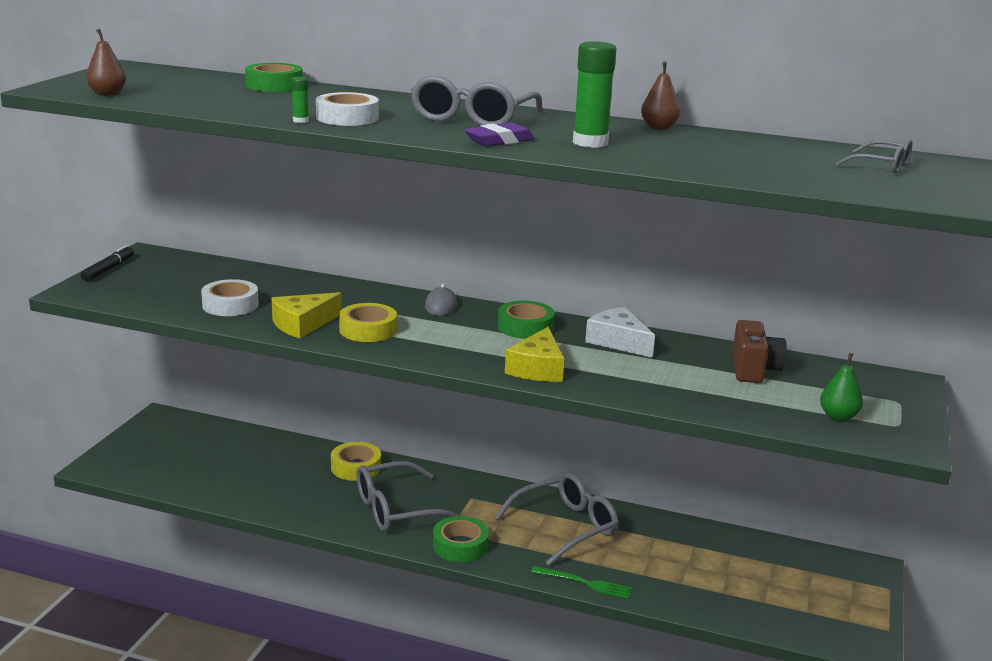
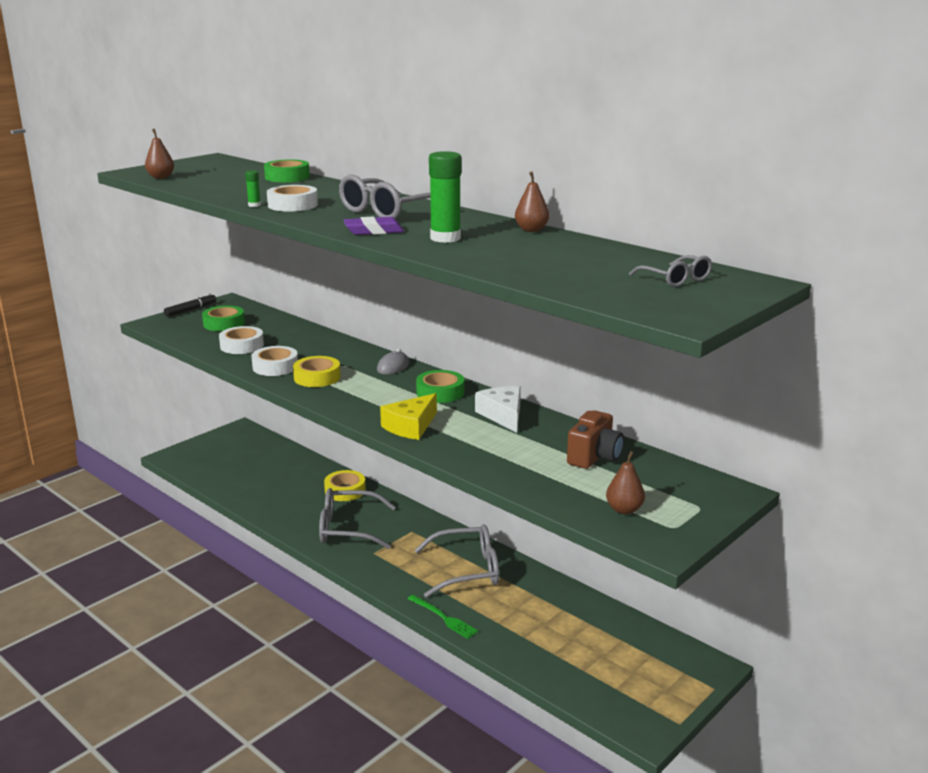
camera: 25 degrees right, 0 degrees up
yellow cheese [271,292,342,338] -> white tape [251,346,298,376]
green tape [433,516,489,562] -> green tape moved to [202,306,245,331]
green pear [820,353,863,421] -> brown pear [606,451,645,514]

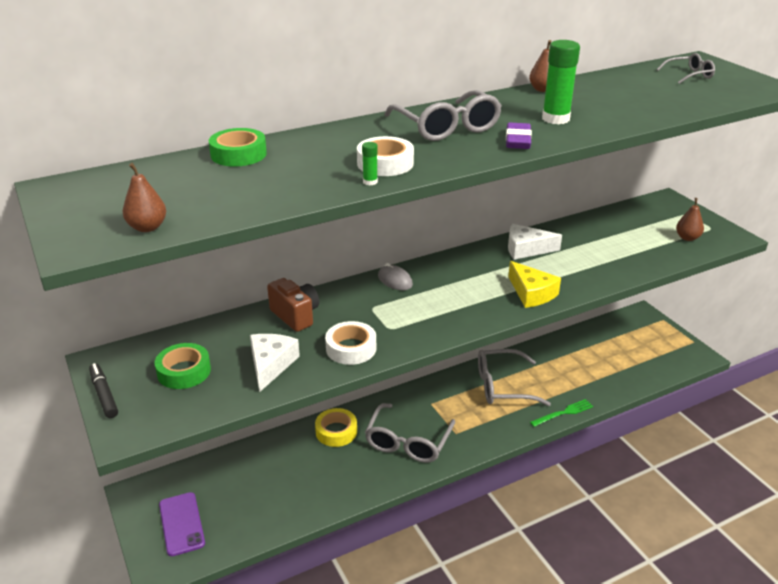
camera: 70 degrees left, 10 degrees up
white tape [219,326,264,354] -> white cheese [250,334,300,392]
yellow tape [293,356,341,387] -> none
grey glasses [415,524,499,598] -> grey glasses turned 105 degrees counterclockwise [478,349,551,406]
green tape [416,370,464,403] -> none
brown camera [567,410,624,469] -> brown camera moved to [267,278,319,332]
none -> purple phone [159,492,205,556]

